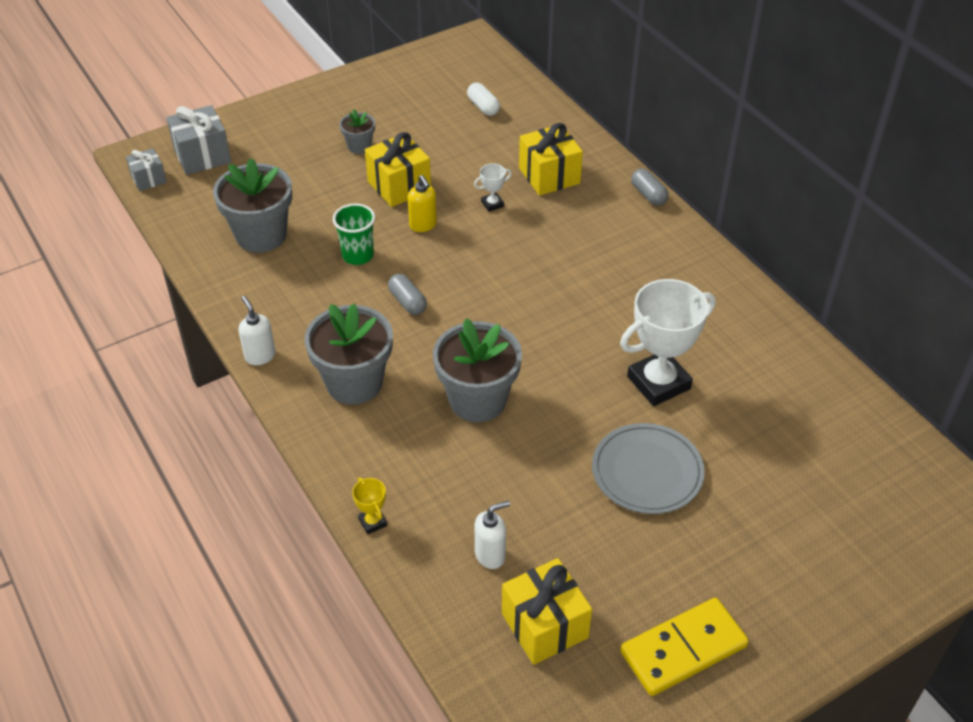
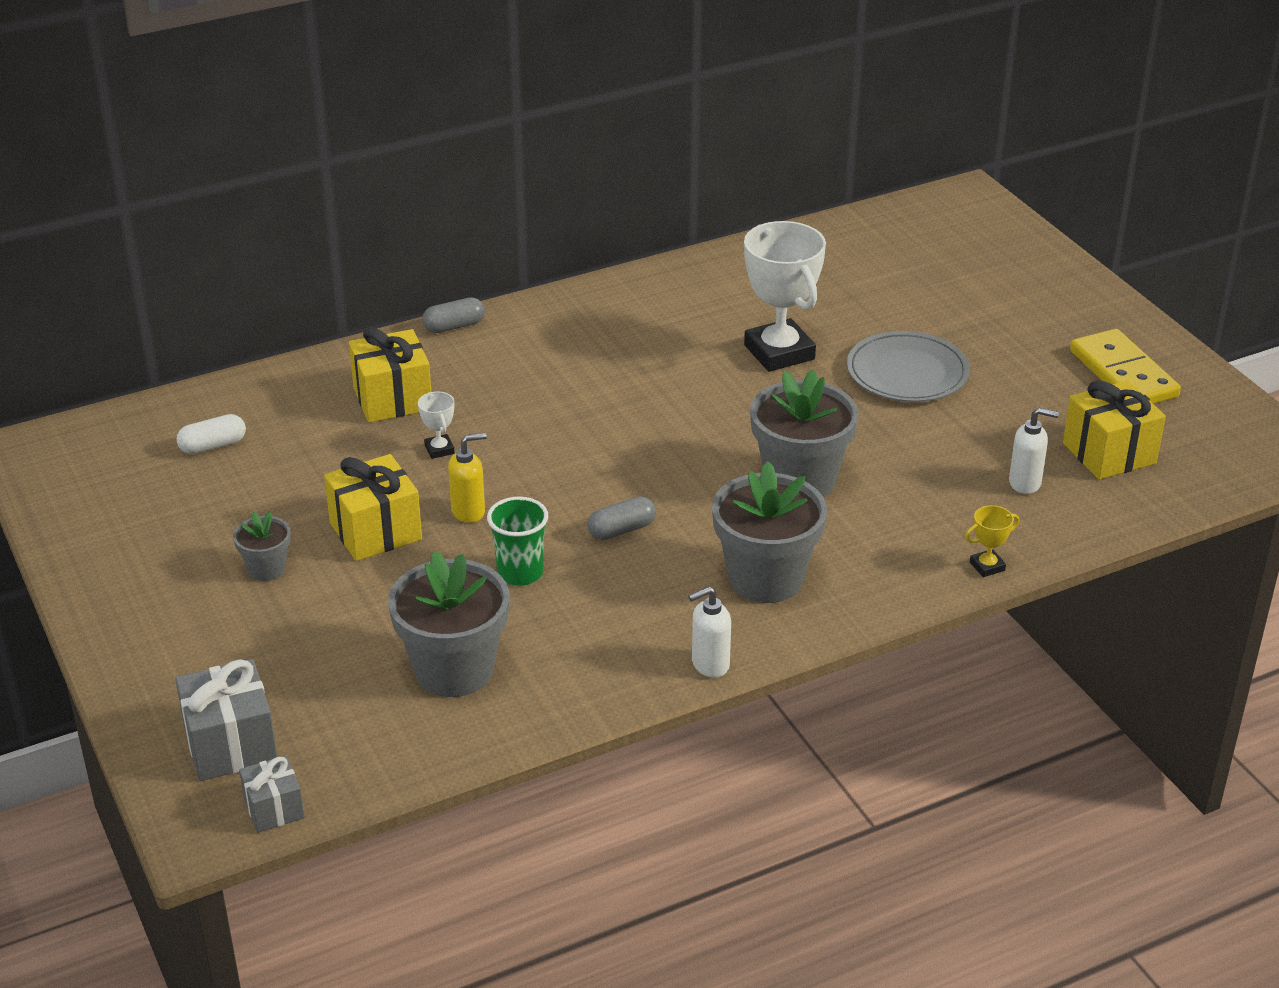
camera: 85 degrees left, 10 degrees down
white soap dispenser [475,500,510,569] -> white soap dispenser turned 120 degrees clockwise [1009,408,1059,494]

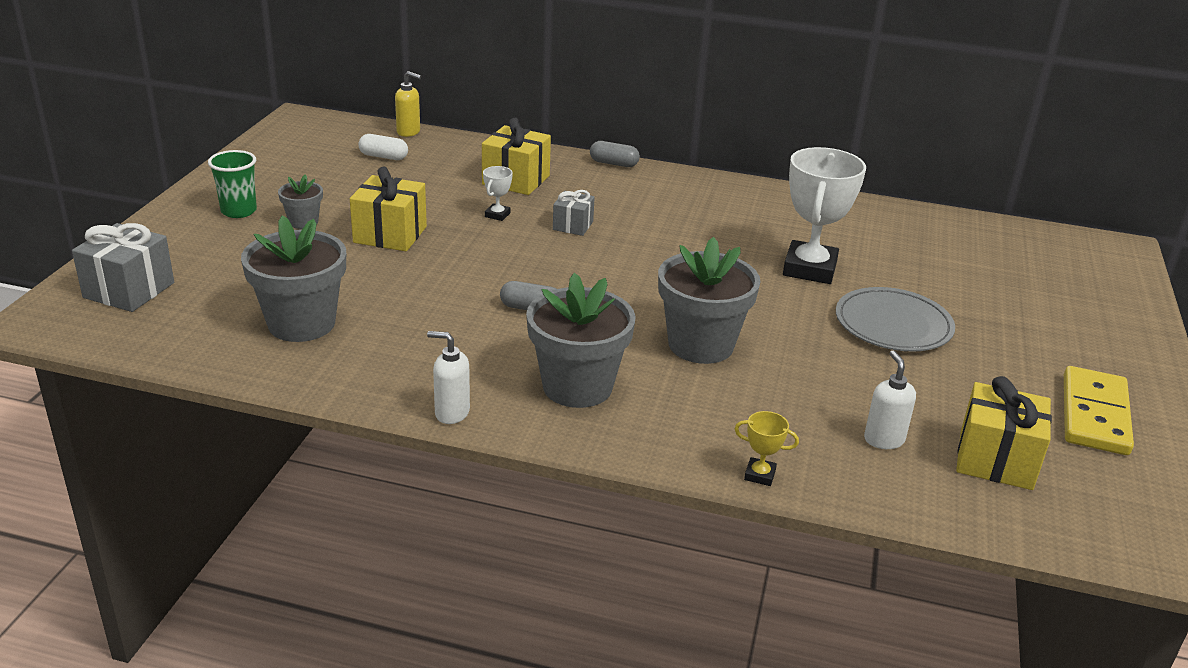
camera: 40 degrees right, 5 degrees down
grey gift [239,755,305,833] -> grey gift moved to [553,190,595,236]
yellow soap dispenser [448,433,487,523] -> yellow soap dispenser moved to [395,71,421,137]
green cup [487,496,548,586] -> green cup moved to [208,150,257,218]
white soap dispenser [1009,408,1059,494] -> white soap dispenser turned 150 degrees counterclockwise [864,351,916,449]

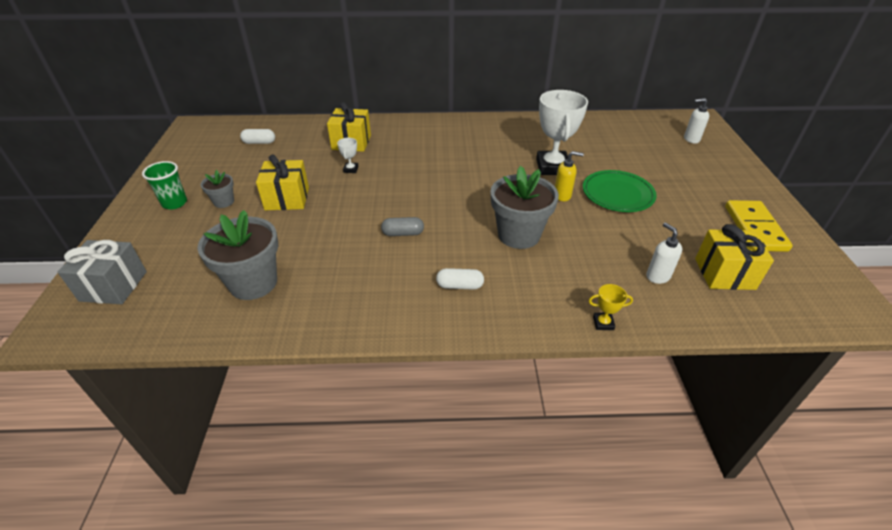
camera: 15 degrees left, 10 degrees up
yellow soap dispenser [395,71,421,137] -> yellow soap dispenser moved to [555,151,584,201]
white soap dispenser [427,331,470,424] -> white soap dispenser moved to [684,98,709,144]
grey flower pot [526,273,636,408] -> white capsule [436,268,484,290]
grey gift [553,190,595,236] -> none
grey capsule [590,141,640,167] -> none
grey plate [836,287,955,352] -> green plate [583,170,657,212]

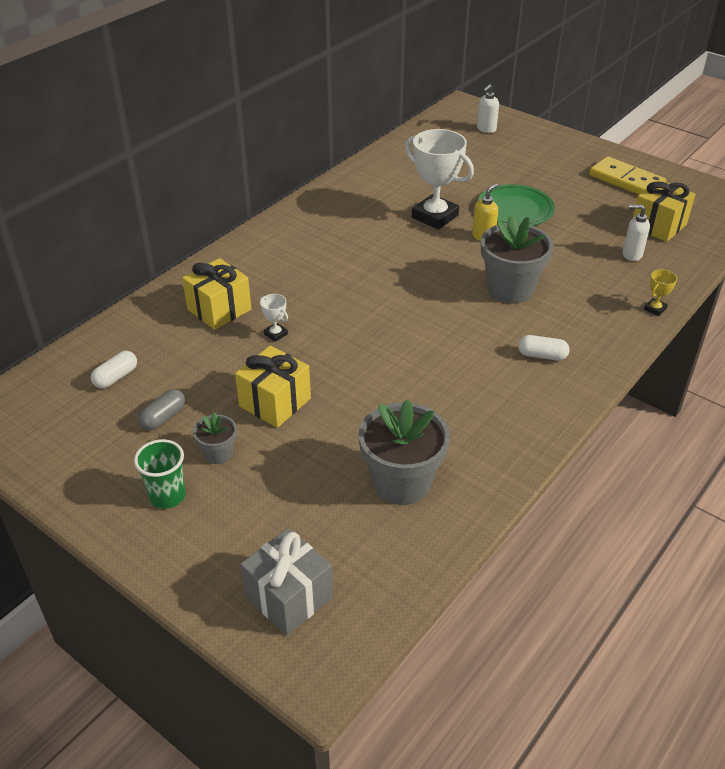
camera: 50 degrees left, 0 degrees up
grey capsule [381,217,424,236] -> grey capsule moved to [139,389,185,430]
white capsule [436,268,484,290] -> white capsule turned 60 degrees clockwise [518,335,570,361]

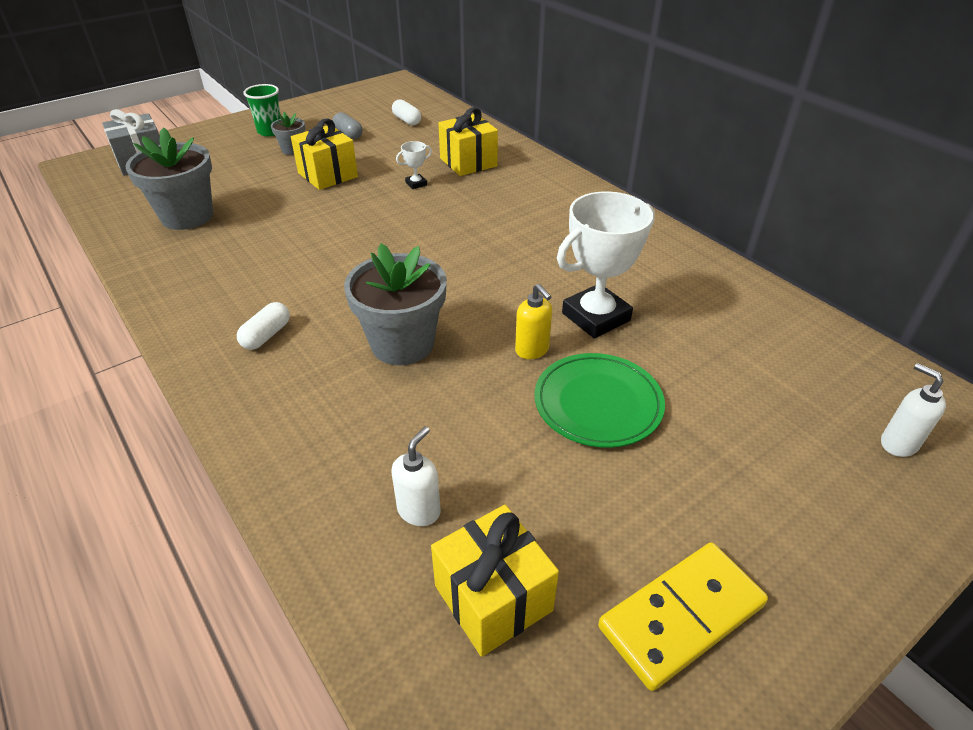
camera: 105 degrees right, 0 degrees up
yellow trophy [644,269,677,316] -> none

